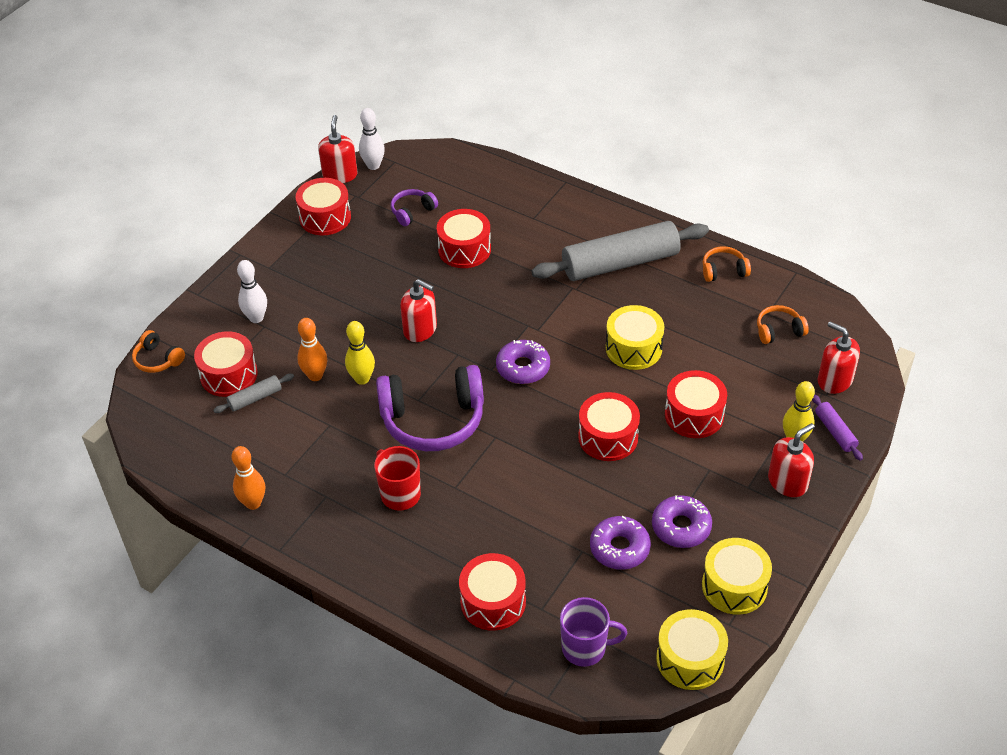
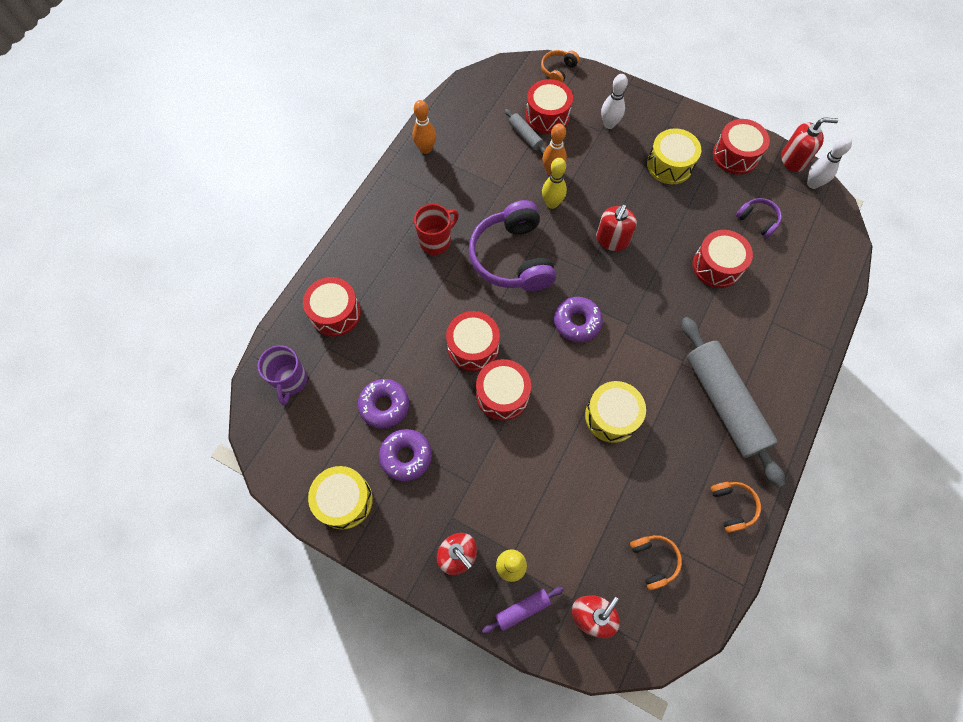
camera: 85 degrees right, 20 degrees up
yellow drum [656,609,728,690] -> yellow drum moved to [647,128,701,184]
red drum [665,370,727,438] -> red drum moved to [446,311,500,371]

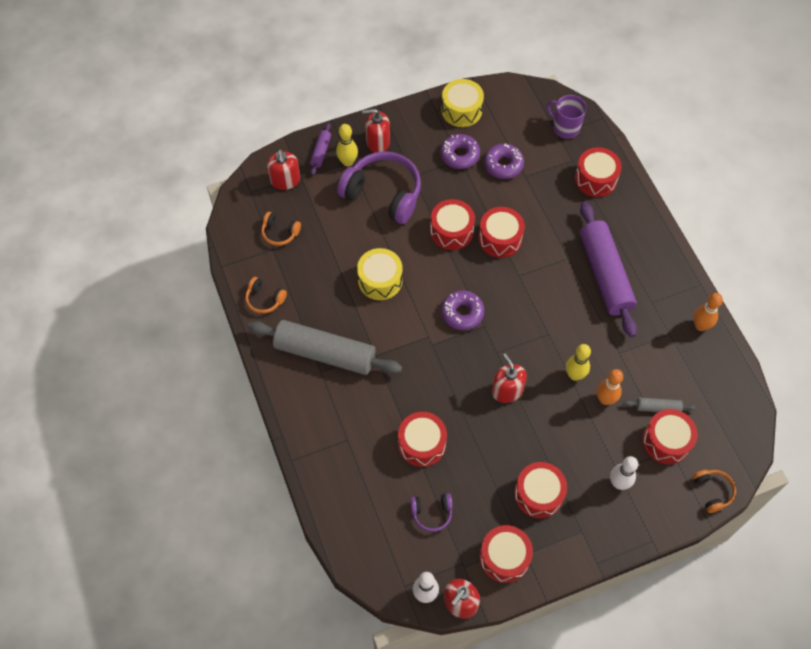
camera: 130 degrees right, 5 degrees down
red mug [414,204,459,255] -> purple rolling pin [580,202,637,337]
purple headphones [469,200,556,291] -> purple headphones moved to [337,151,421,224]
yellow drum [647,128,701,184] -> red drum [514,462,567,518]

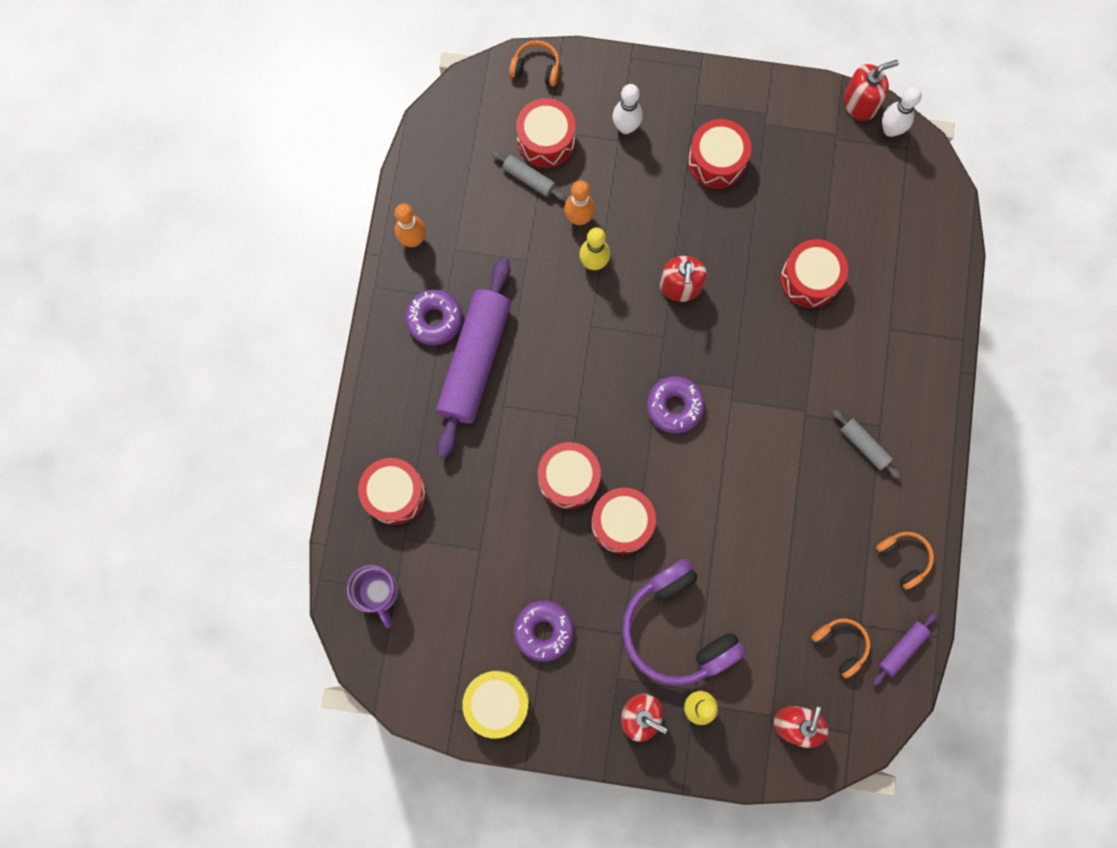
camera: 150 degrees left, 15 degrees up
grey rolling pin [247,320,402,375] -> grey rolling pin [833,410,901,479], size x0.43
purple rolling pin [310,123,331,175] -> purple rolling pin moved to [873,613,937,686]
yellow drum [357,248,403,300] -> none
purple headphones [410,493,453,532] -> none
red drum [480,525,533,583] -> none
purple donut [484,143,524,179] -> purple donut moved to [405,289,463,346]
orange headphones [693,470,736,513] -> orange headphones turned 90 degrees clockwise [509,40,560,86]

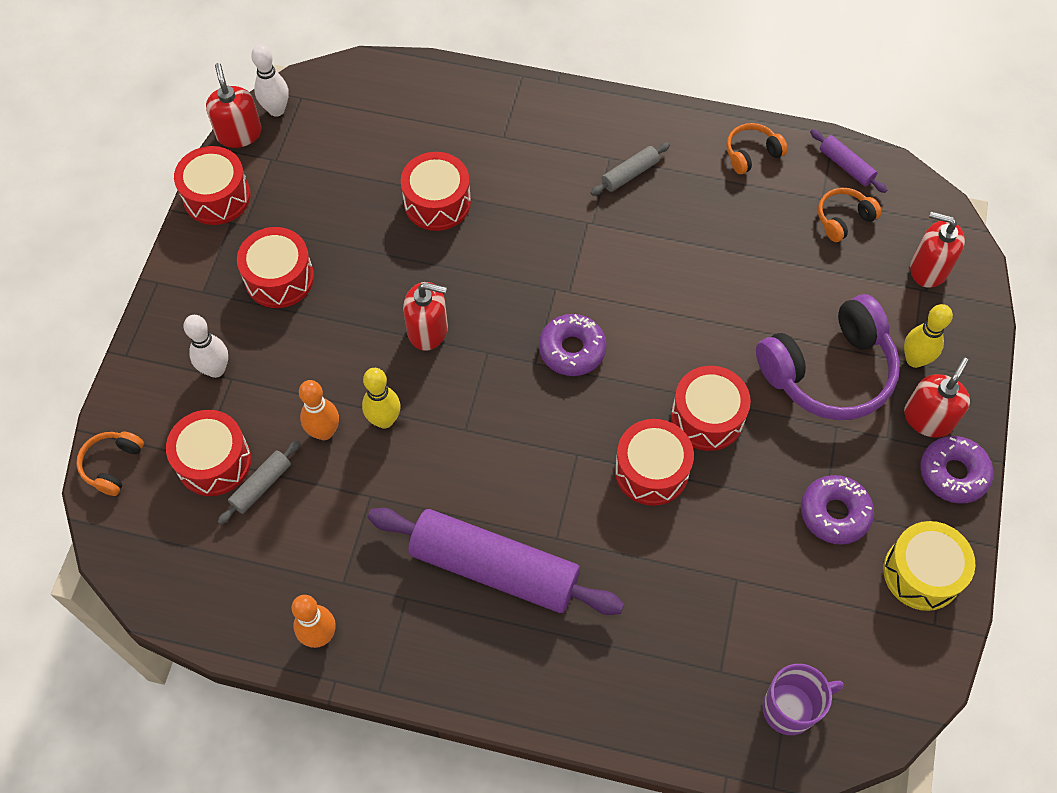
camera: 85 degrees left, 15 degrees down
red drum [358,458,426,525] -> red drum moved to [174,146,251,225]
purple donut [405,289,463,346] -> purple donut moved to [920,436,993,504]

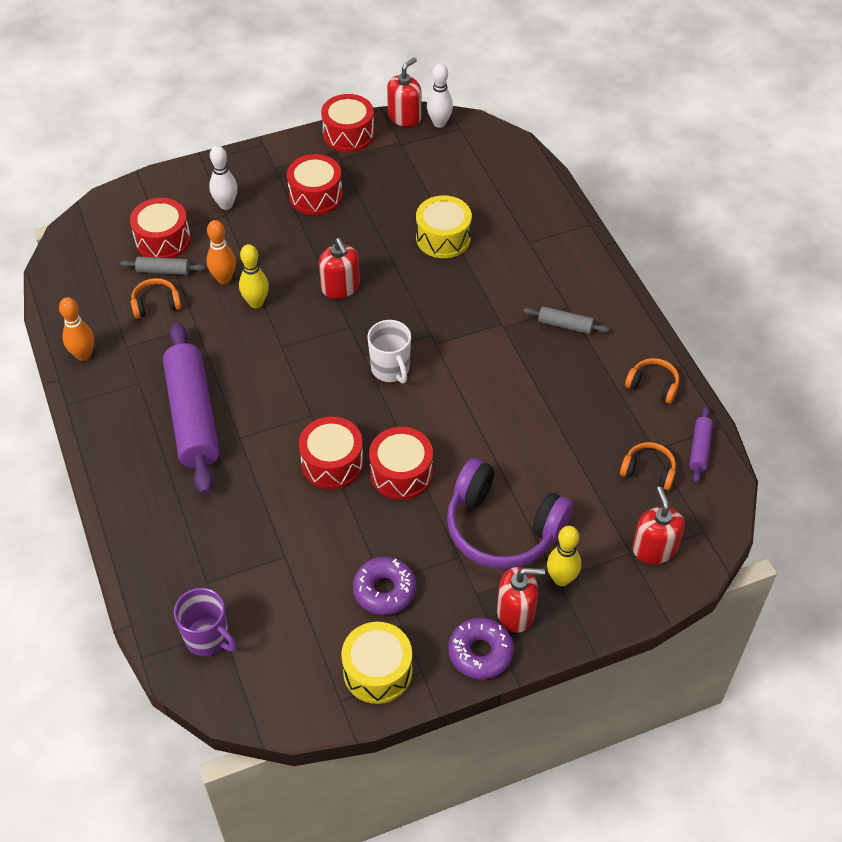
camera: 55 degrees right, 10 degrees down
orange headphones [76,431,144,496] -> orange headphones moved to [131,278,182,319]
red drum [401,152,471,231] -> yellow drum [416,195,472,258]
purple donut [539,314,607,376] -> white mug [367,320,411,384]

